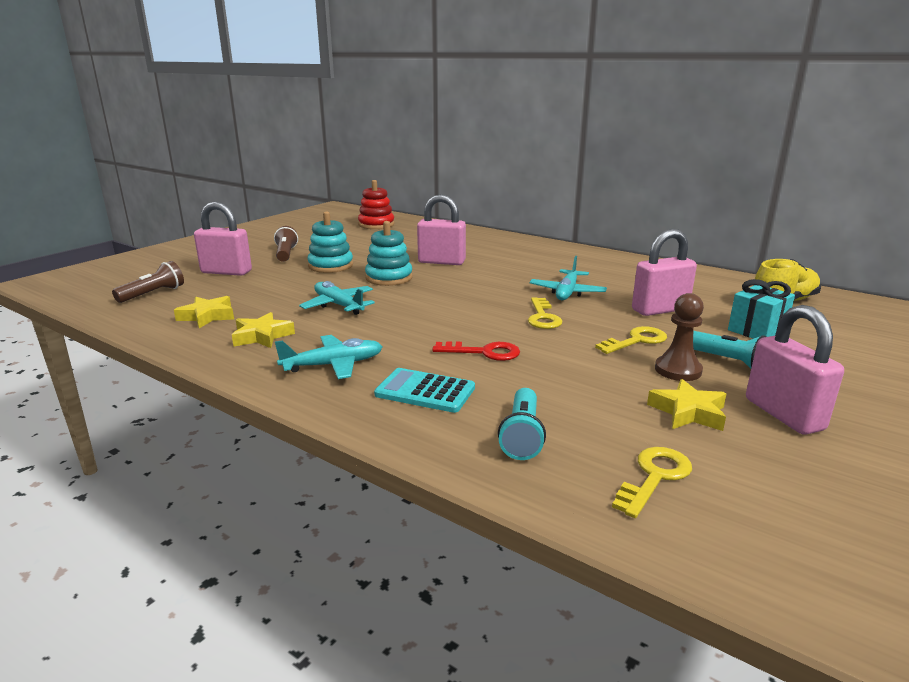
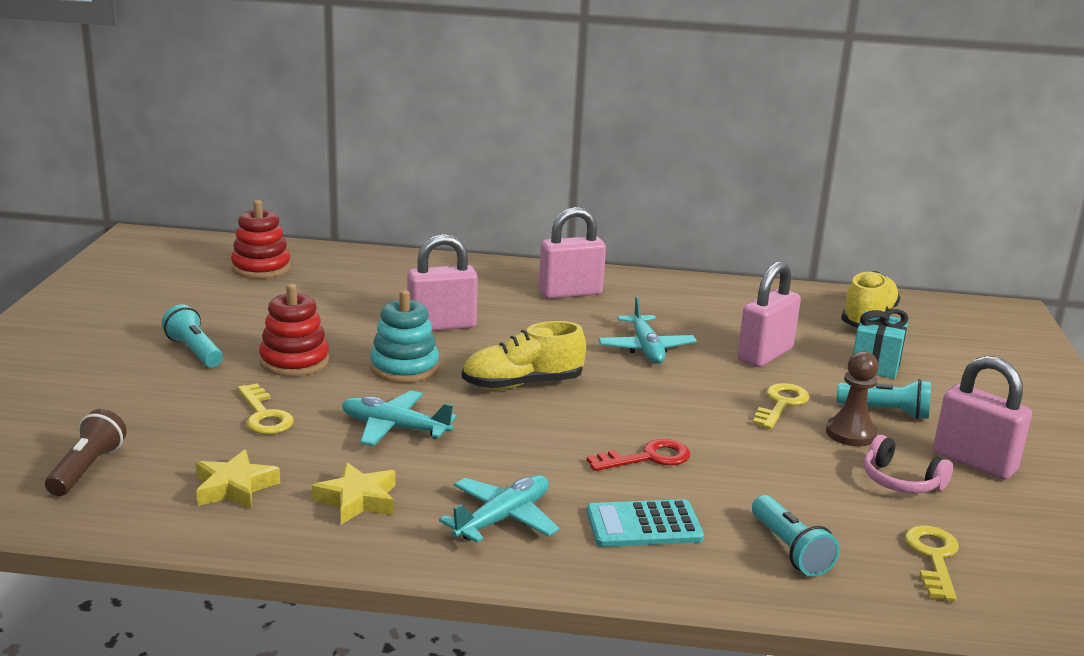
camera: 30 degrees left, 0 degrees up
pink padlock [194,202,252,276] -> pink padlock moved to [539,207,606,299]
brown flashlight [274,226,298,262] -> turquoise flashlight [162,304,223,367]
turquoise stacking toy [307,212,353,273] -> red stacking toy [259,284,329,377]
yellow key [528,297,563,329] -> yellow key moved to [238,384,294,434]
yellow star [647,379,727,431] -> pink headphones [864,435,953,493]
none -> yellow shoe [462,321,586,390]

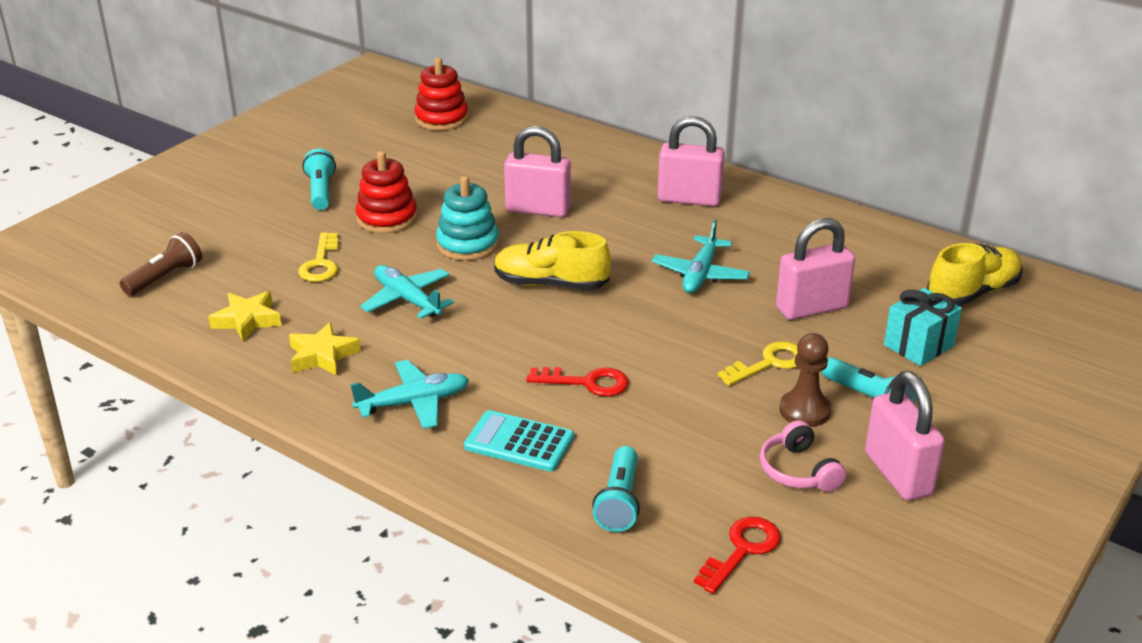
camera: 30 degrees right, 10 degrees up
yellow key [905,526,959,602] -> red key [694,517,781,594]

